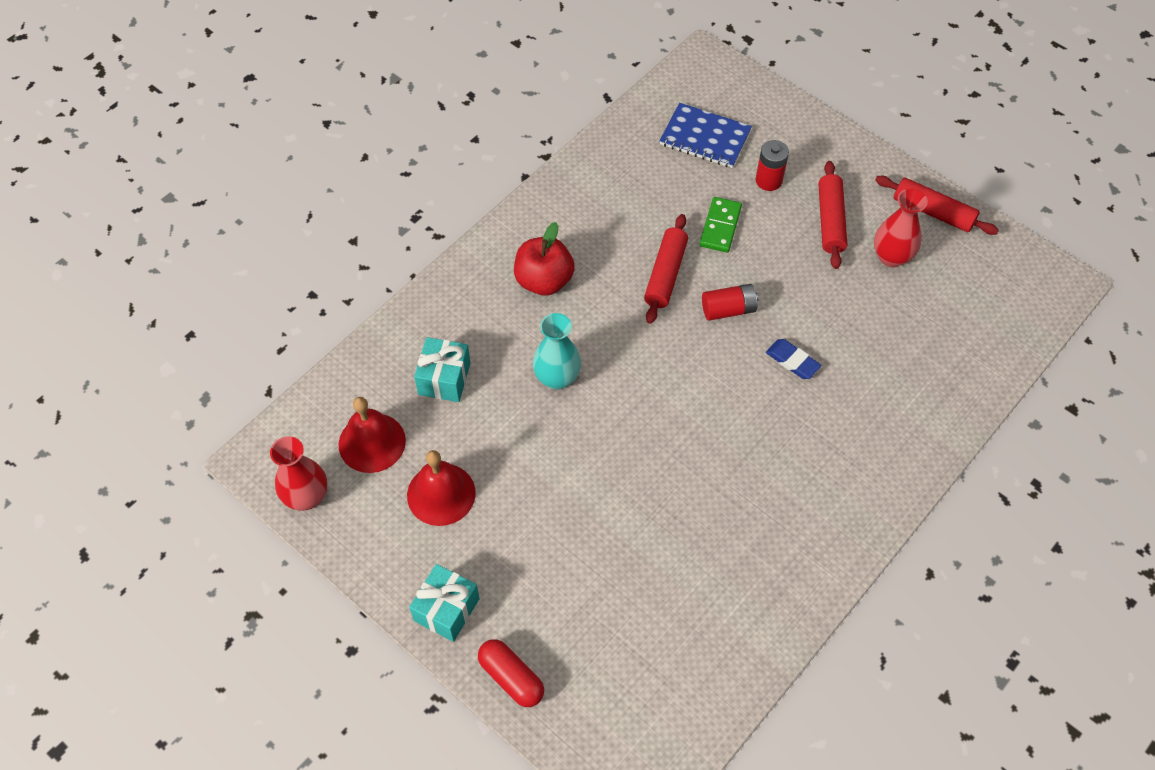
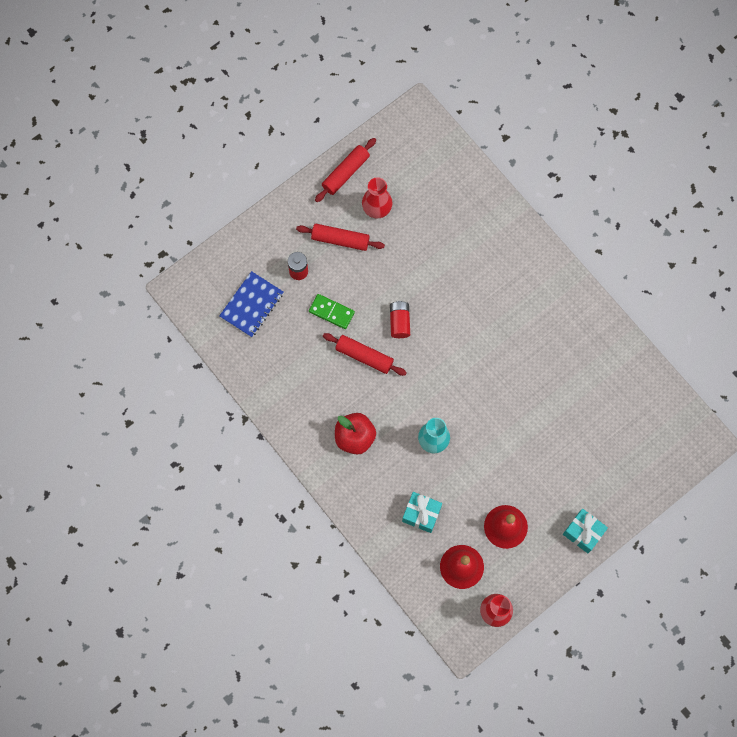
camera: 80 degrees left, 15 degrees up
red capsule [478,639,544,707] -> none
blue eraser [766,339,821,379] -> none

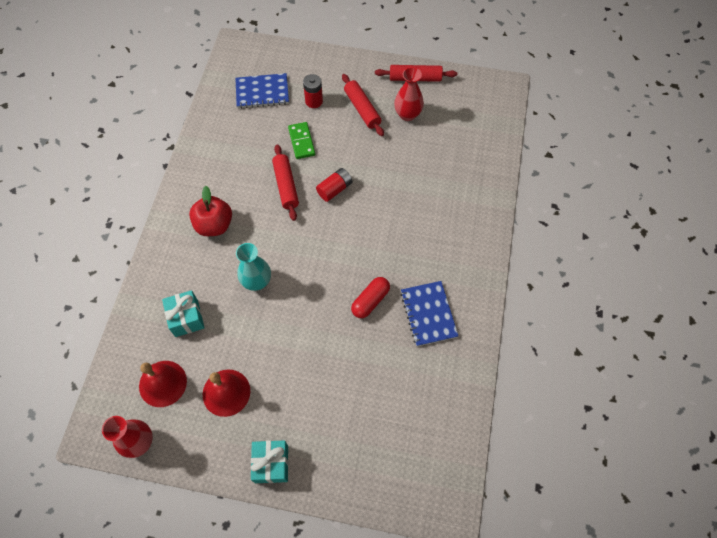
camera: 50 degrees right, 10 degrees down
none -> red capsule [351,277,390,318]
none -> blue notebook [400,281,458,346]

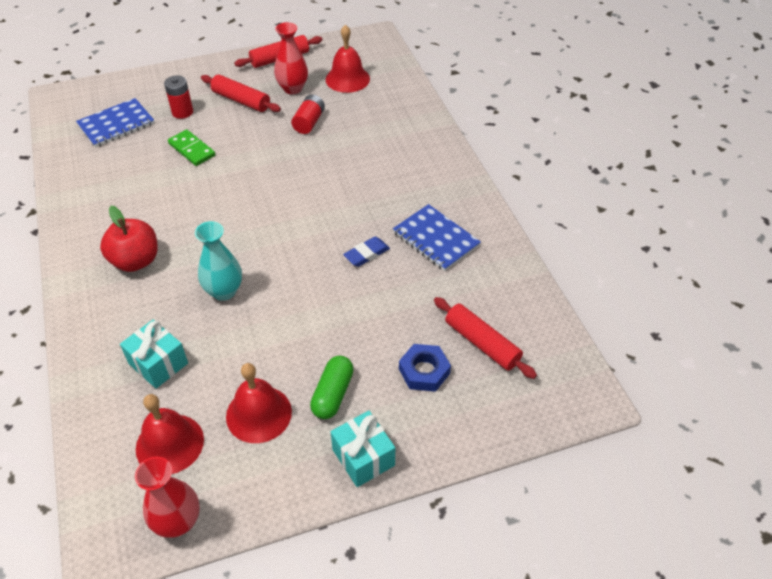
camera: 30 degrees left, 15 degrees down
red rolling pin [272,144,299,221] -> red rolling pin moved to [434,297,537,379]
red battery [316,168,352,202] -> red battery moved to [291,94,325,134]
red capsule [351,277,390,318] -> blue eraser [343,236,390,267]
none -> green capsule [310,356,354,419]
none -> red bell [325,25,370,93]
none -> blue nut [399,344,451,392]

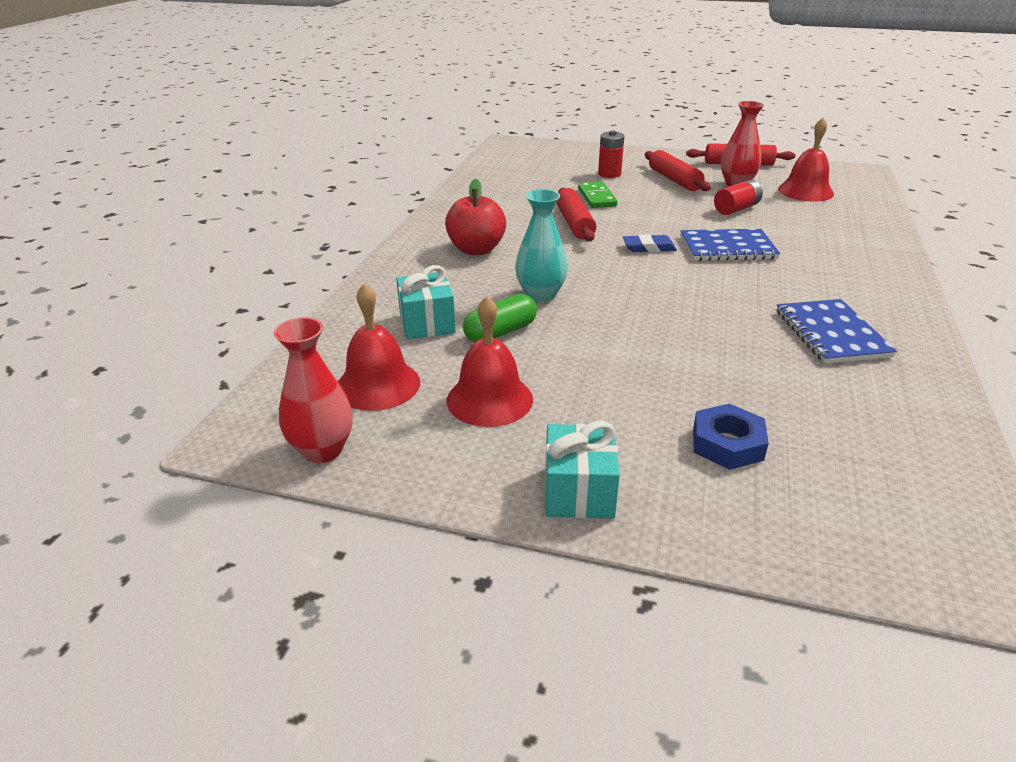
camera: 35 degrees right, 15 degrees down
blue notebook [76,98,154,147] -> blue notebook moved to [680,229,780,261]
green capsule [310,356,354,419] -> green capsule moved to [463,294,537,343]
blue eraser [343,236,390,267] -> blue eraser moved to [623,234,677,252]
red rolling pin [434,297,537,379] -> red rolling pin moved to [557,188,596,241]

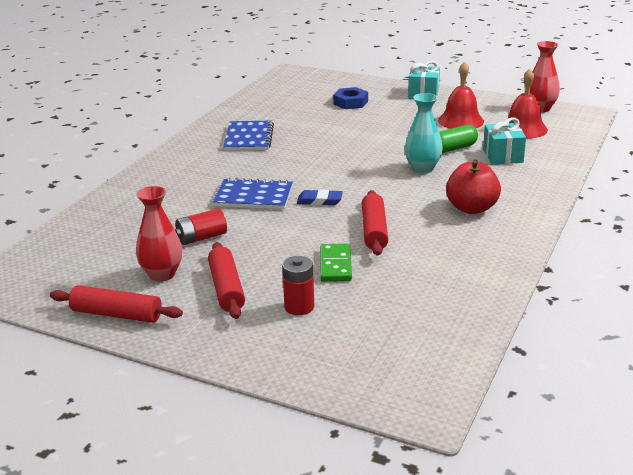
camera: 170 degrees left, 5 degrees down
red bell [778,118,834,202] -> none

